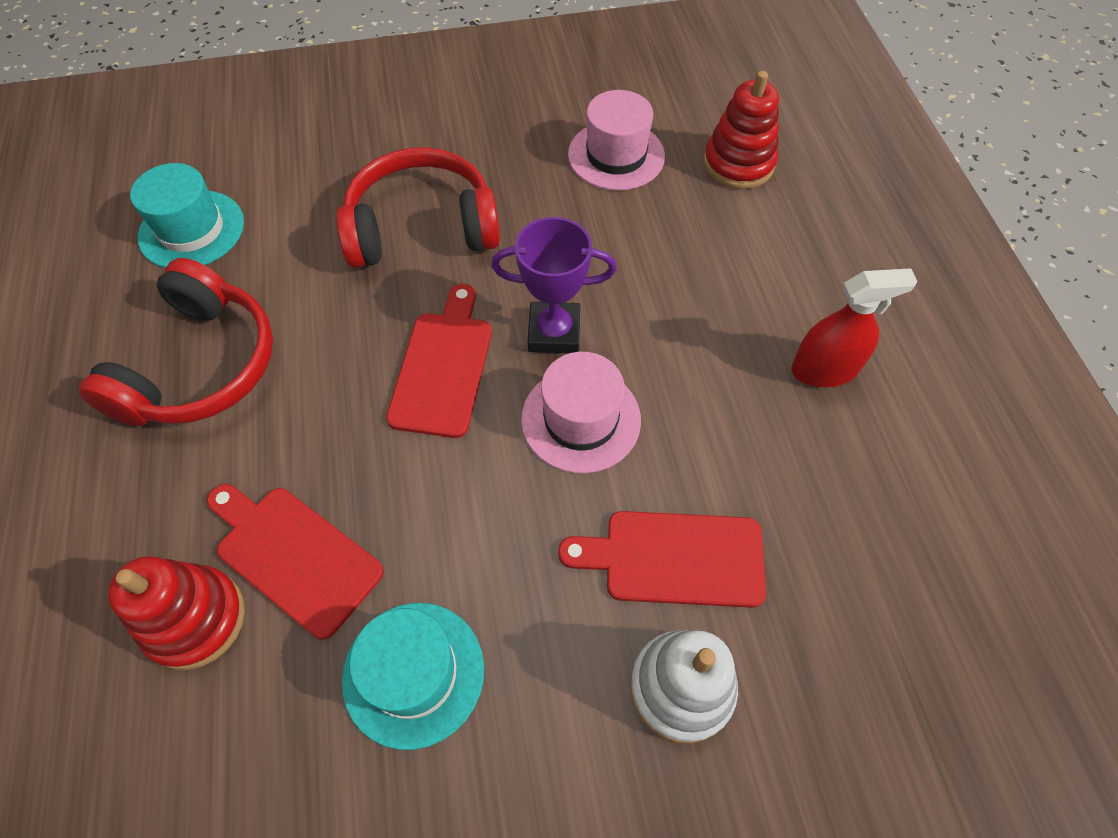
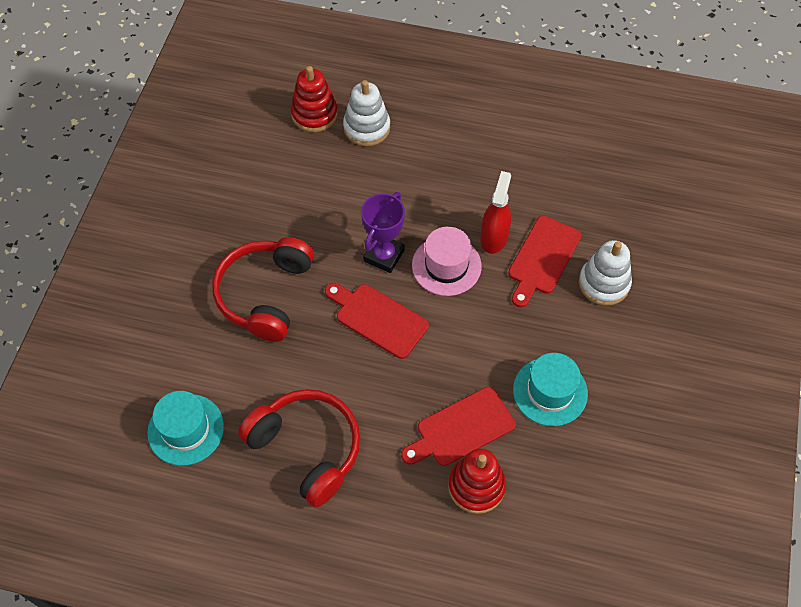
camera: 65 degrees left, 0 degrees up
pink hat [568,90,665,191] -> none
red spray bottle [791,268,918,387] -> red spray bottle moved to [480,171,511,254]
none -> white stacking toy [343,80,390,146]

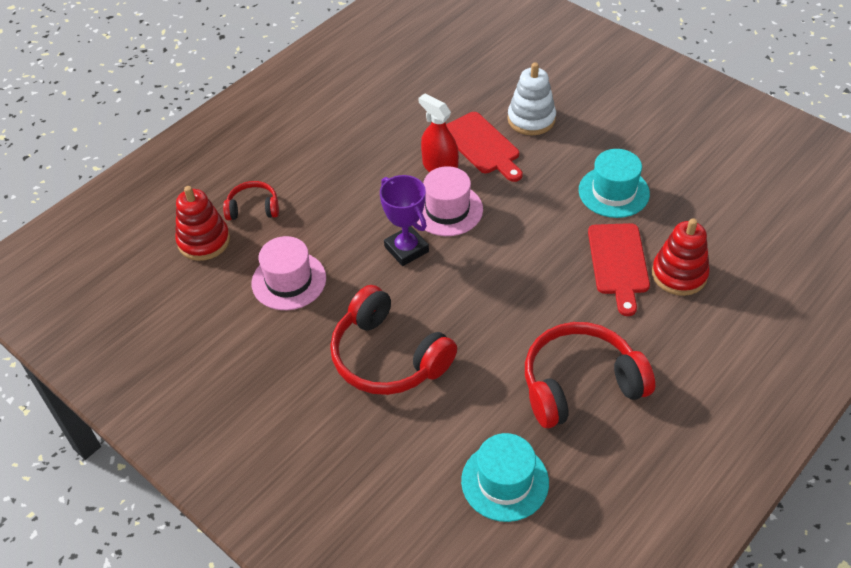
camera: 60 degrees left, 10 degrees down
red cutting board [325,283,429,359] -> none
white stacking toy [343,80,390,146] -> red headphones [223,181,279,220]
none -> pink hat [252,236,326,310]

